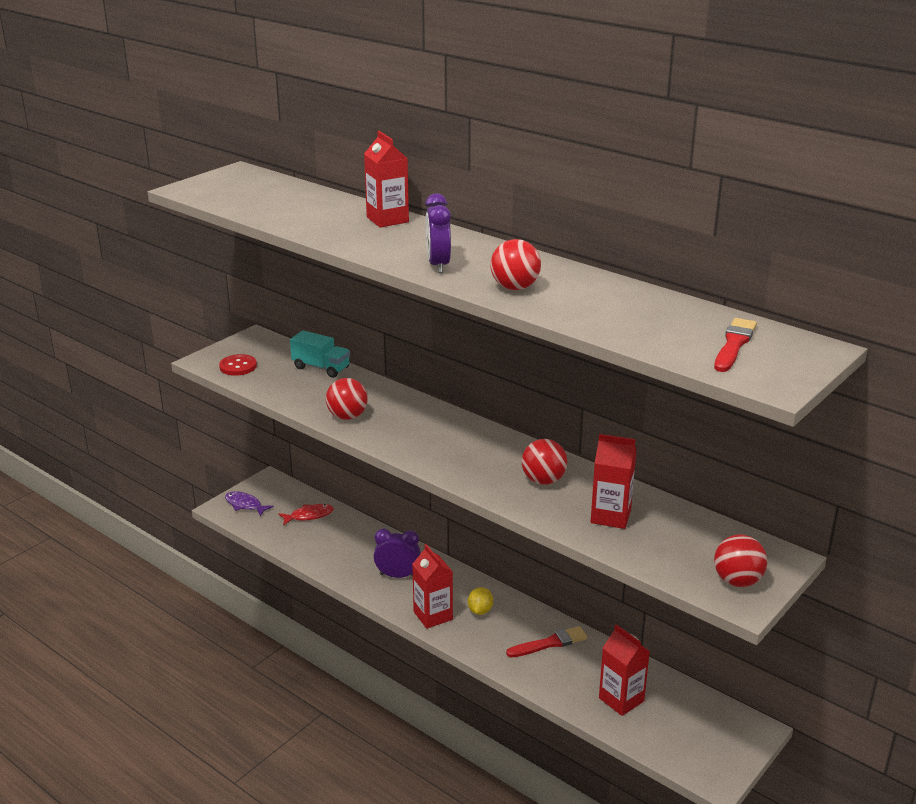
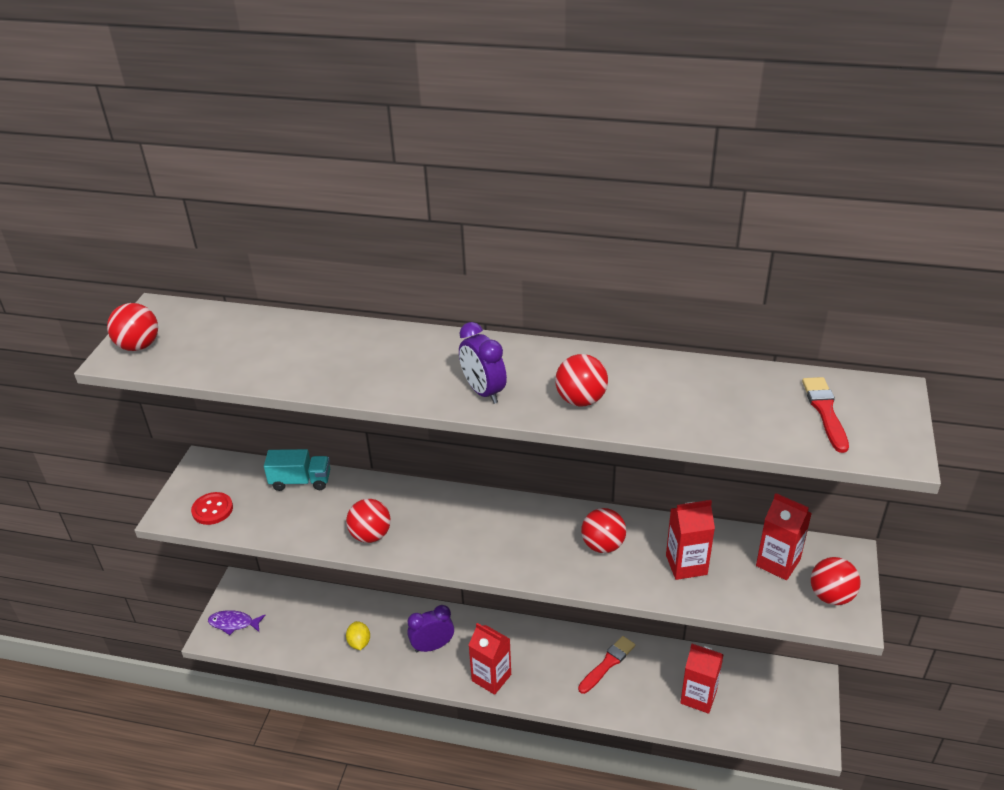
camera: 25 degrees left, 10 degrees up
red fish [279,504,334,526] -> none
red carton [364,131,409,227] -> red carton moved to [756,493,812,580]
yellow lemon [468,587,493,615] -> yellow lemon moved to [346,621,370,650]
none -> red ball [107,303,158,351]

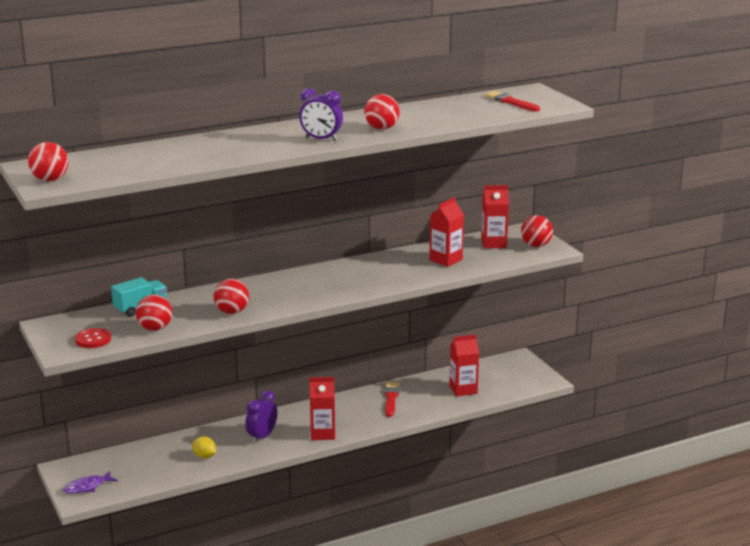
camera: 40 degrees left, 15 degrees down
red ball [581,508,626,553] -> red ball moved to [136,294,172,331]

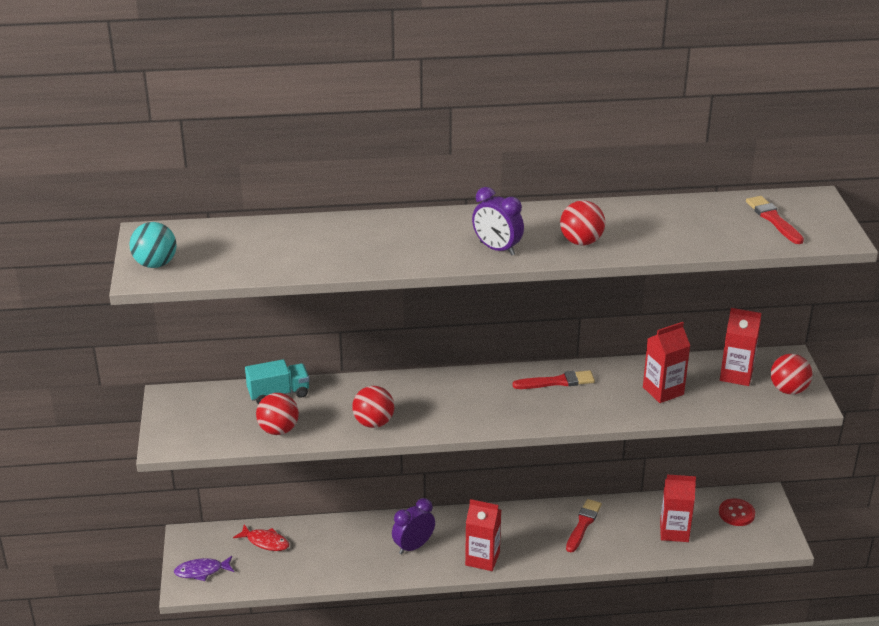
camera: 20 degrees right, 10 degrees up
red ball [28,142,69,181] -> turquoise ball [129,222,177,268]
red button [75,328,111,348] -> red button moved to [719,498,755,526]
yellow lemon [192,437,216,458] -> none
none -> red fish [233,524,290,551]
none -> red brush [513,370,595,389]

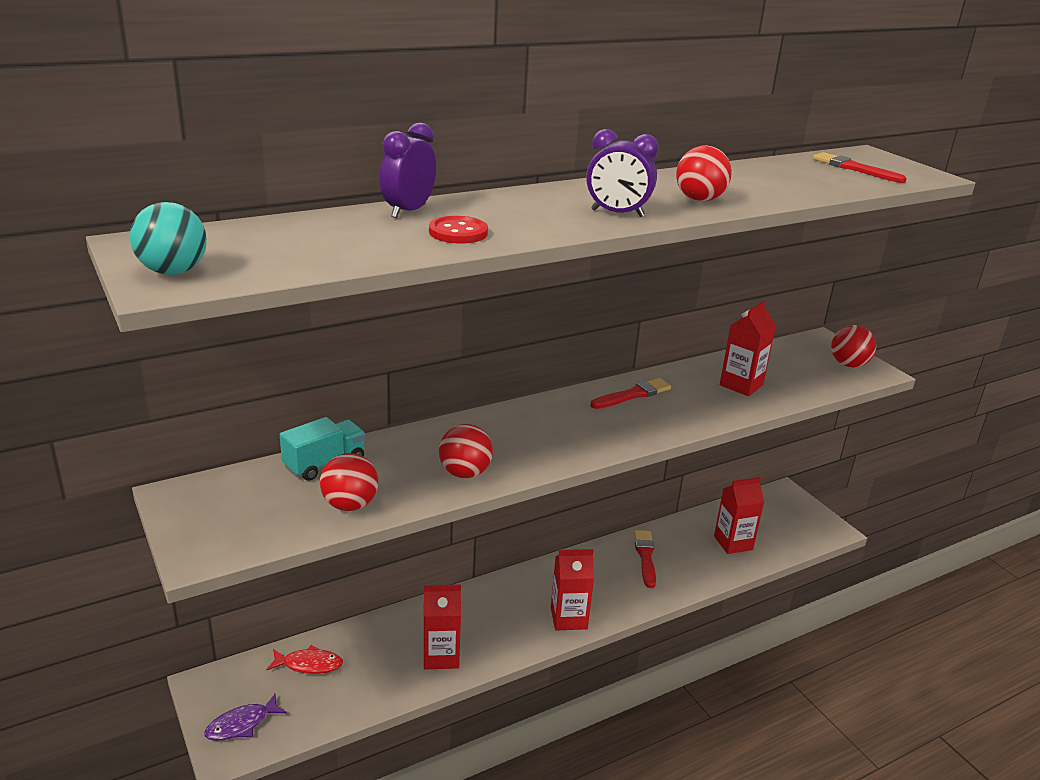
camera: 25 degrees left, 5 degrees down
purple clock [392,498,435,554] -> purple clock moved to [379,123,436,218]
red button [719,498,755,526] -> red button moved to [429,216,488,244]
red carton [720,308,761,386] -> red carton moved to [423,584,461,669]

